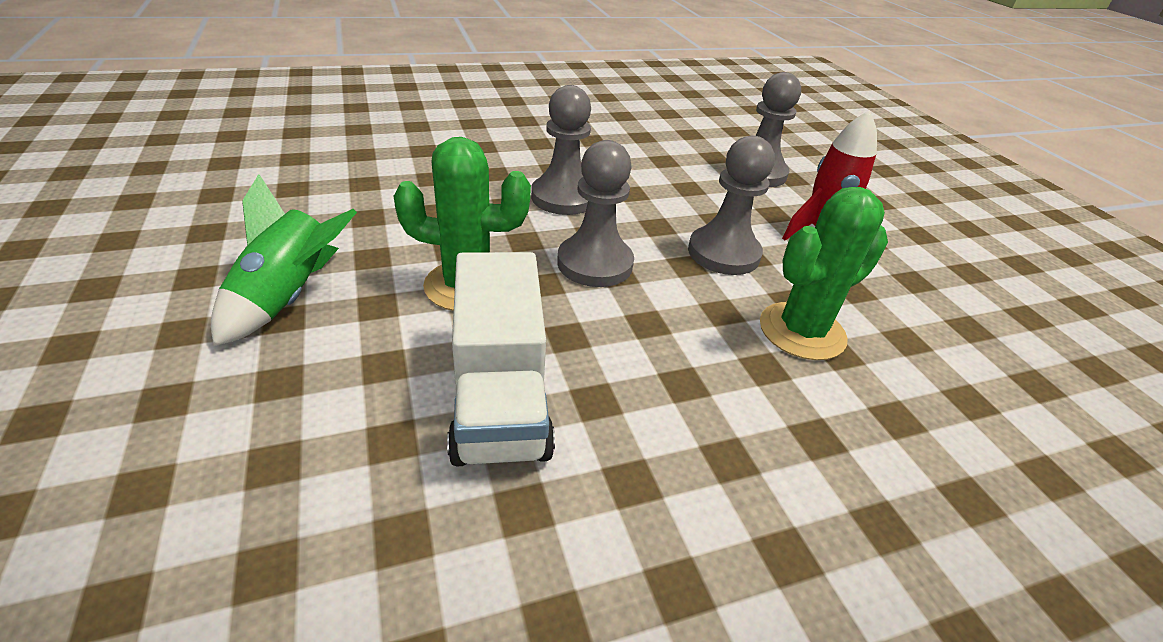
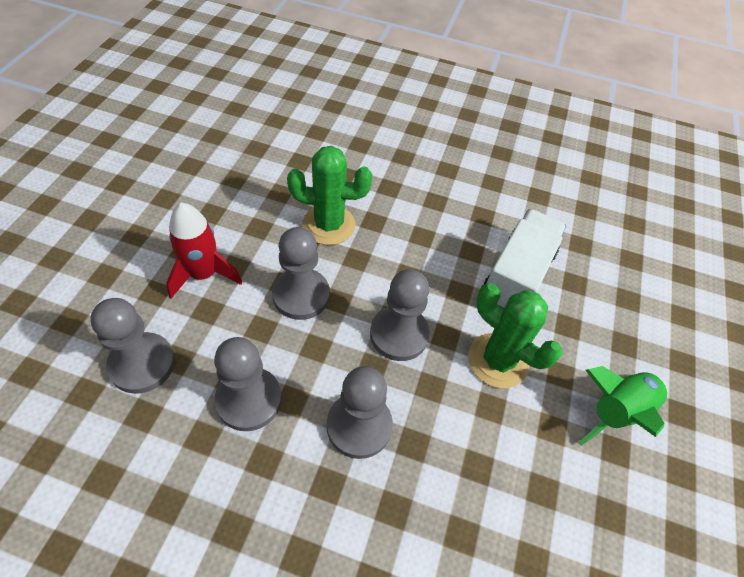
camera: 145 degrees left, 15 degrees up
none -> grey pawn [214,337,282,431]

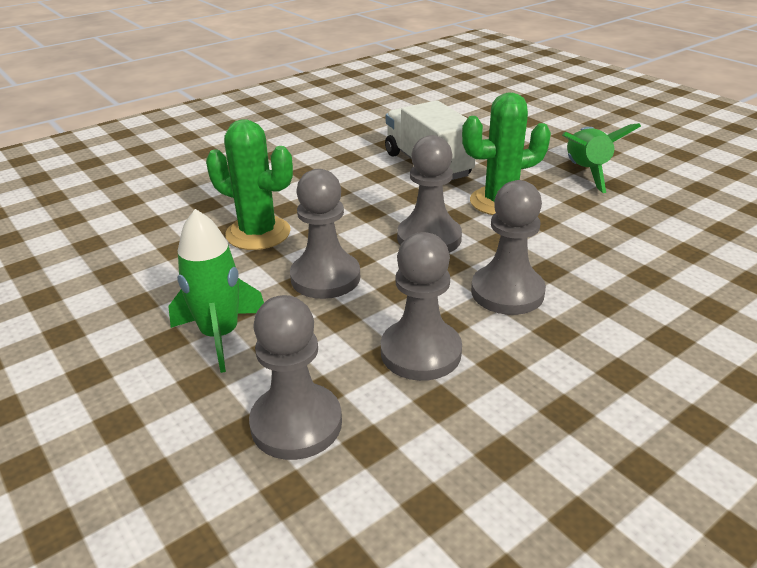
camera: 50 degrees left, 20 degrees down
red rocket [166,203,242,298] -> green rocket [168,209,264,373]
green cactus [287,146,373,245] -> green cactus turned 75 degrees clockwise [206,119,293,250]

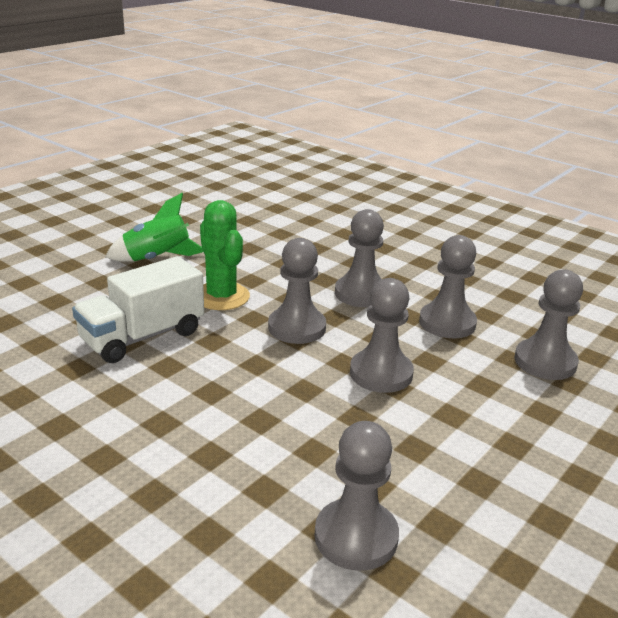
camera: 105 degrees left, 5 degrees down
green rocket [168,209,264,373] -> none
green cactus [206,119,293,250] -> none
none -> grey pawn [314,421,399,571]

